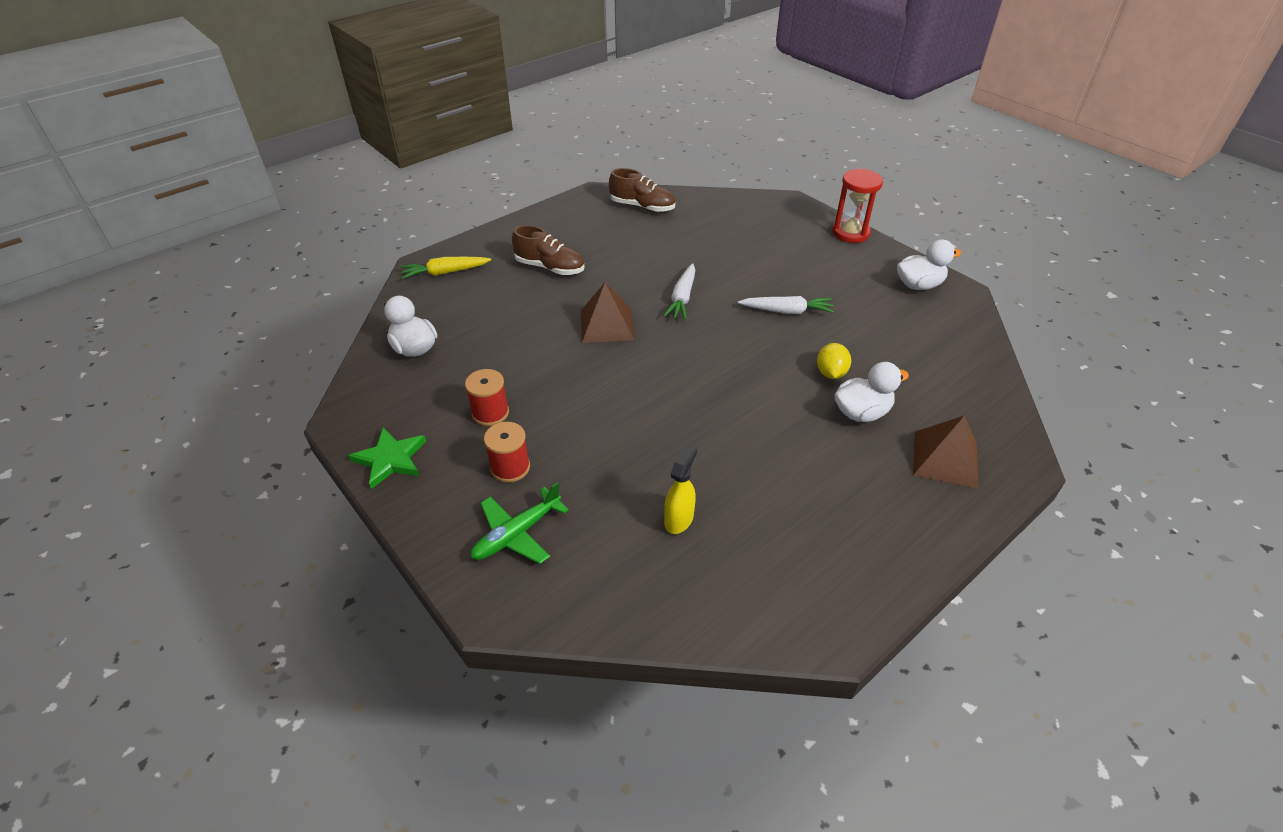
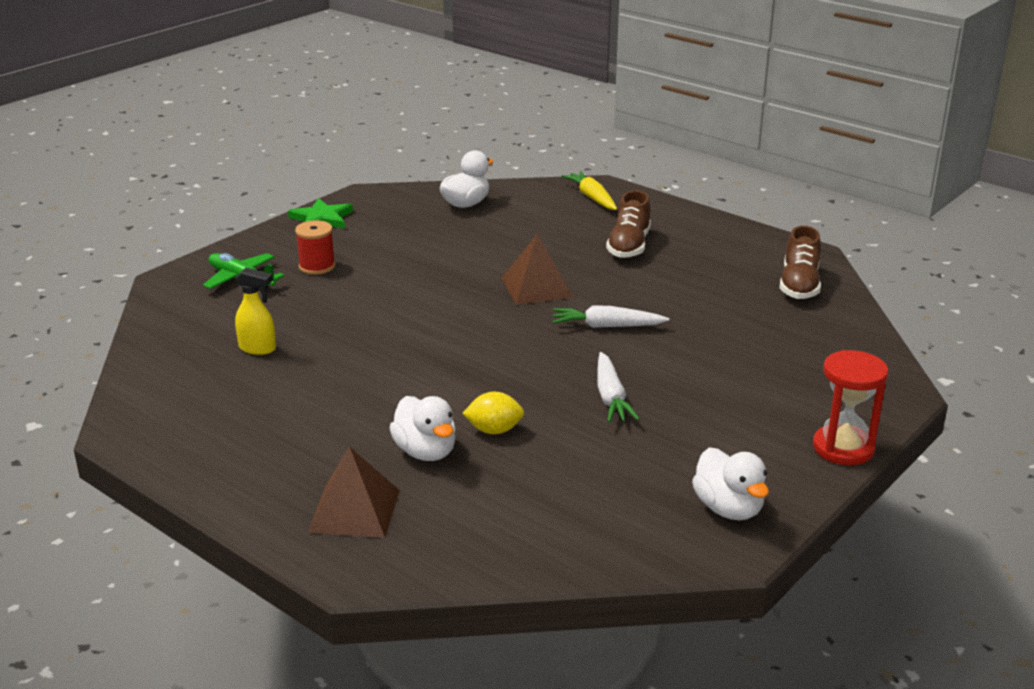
camera: 80 degrees right, 15 degrees down
red spool [465,369,509,426] -> none

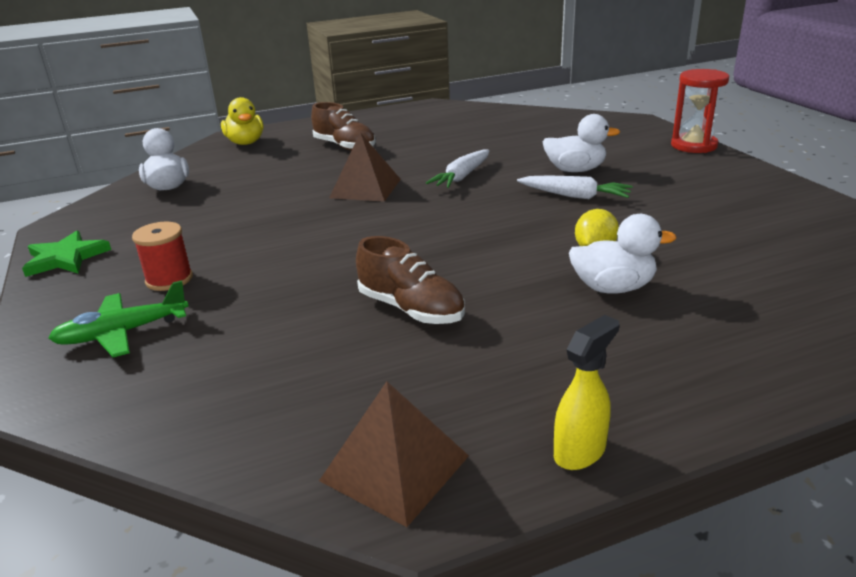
camera: 60 degrees left, 0 degrees up
yellow spray bottle [235,268,276,355] -> yellow spray bottle moved to [554,315,619,470]
brown pyramid [307,446,400,538] -> brown pyramid moved to [319,381,469,527]
yellow carrot [561,171,617,210] -> yellow duck [221,97,263,145]
white duck [692,447,769,520] -> white duck moved to [543,114,620,172]
brown shoe [779,226,821,299] -> brown shoe moved to [356,236,465,324]

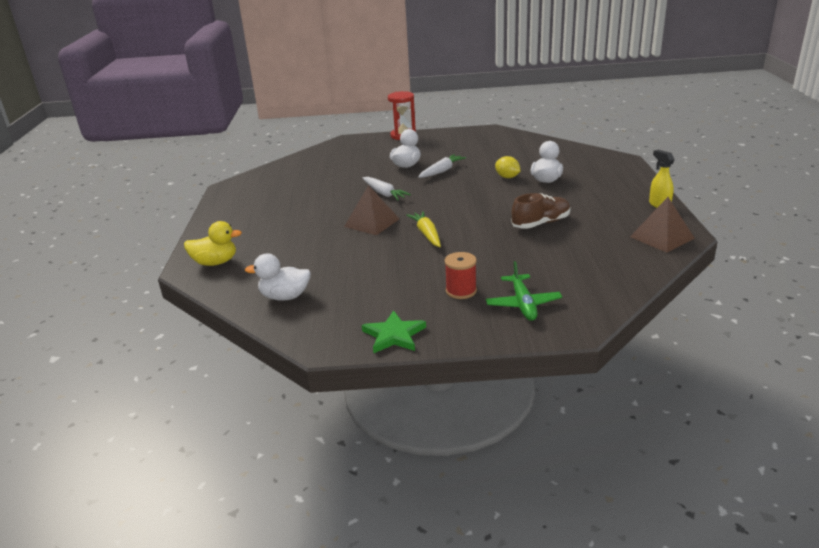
camera: 70 degrees left, 0 degrees up
brown shoe [311,102,376,151] -> none
none -> yellow carrot [406,211,441,247]

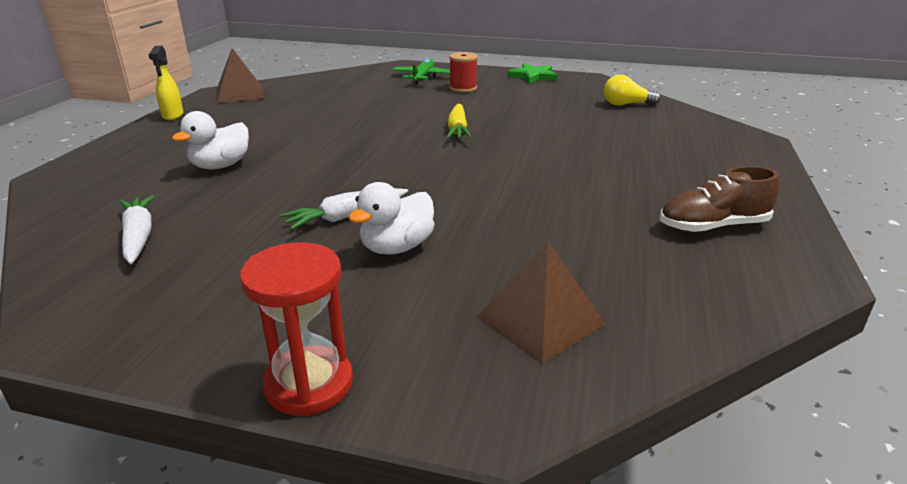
camera: 165 degrees left, 0 degrees up
yellow duck [184,221,242,266] -> none
white duck [245,253,311,301] -> yellow light bulb [604,75,661,106]
brown pyramid [344,185,400,235] -> brown pyramid moved to [477,241,605,363]
white carrot [363,177,411,200] -> white carrot moved to [119,195,154,264]
yellow lemon [495,156,521,178] -> none
brown shoe [511,193,571,229] -> brown shoe moved to [660,166,779,232]

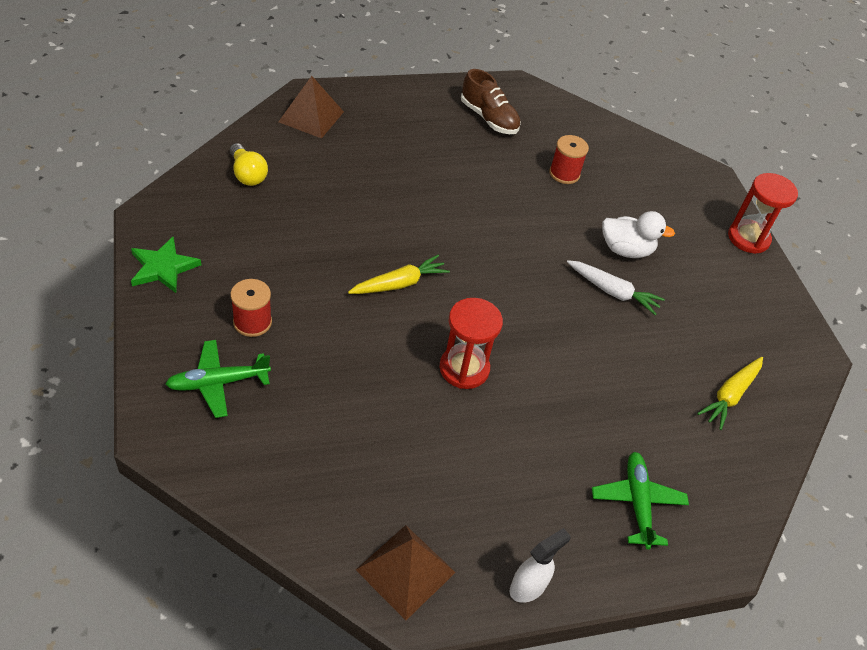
camera: 125 degrees left, 20 degrees up
white carrot [119,195,154,264] -> yellow carrot [697,357,763,430]
yellow spray bottle [149,46,183,120] -> white spray bottle [509,528,571,603]
white duck [172,111,249,169] -> none
brown pyramid [477,241,605,363] -> brown pyramid moved to [278,76,344,138]
none -> red hourglass [439,298,503,389]
none -> red spool [549,135,589,184]
none -> green plane [592,452,689,549]

